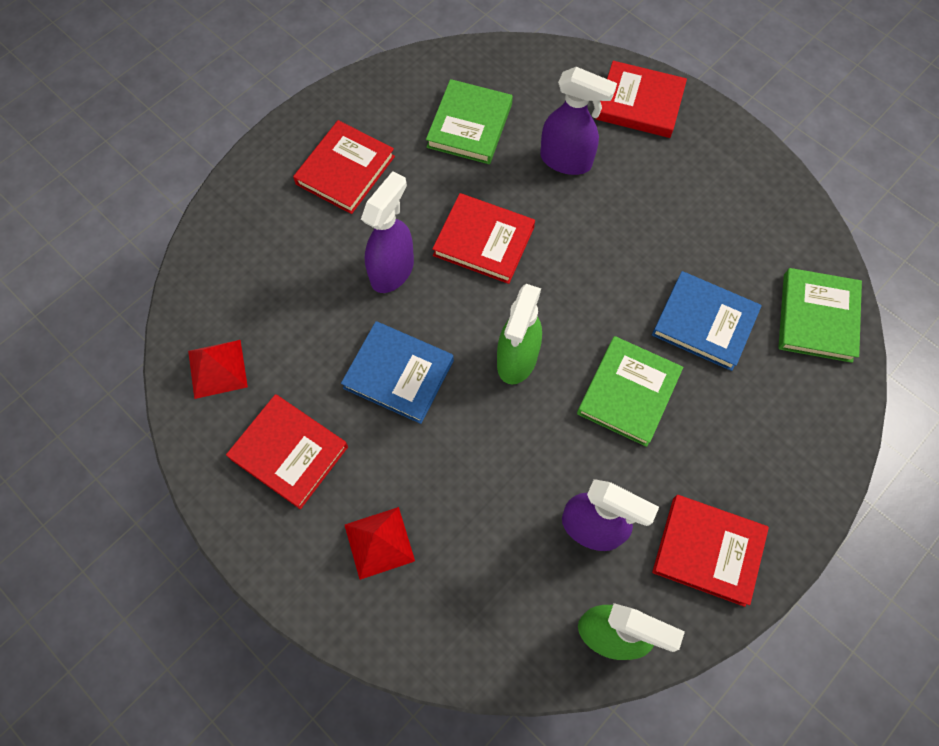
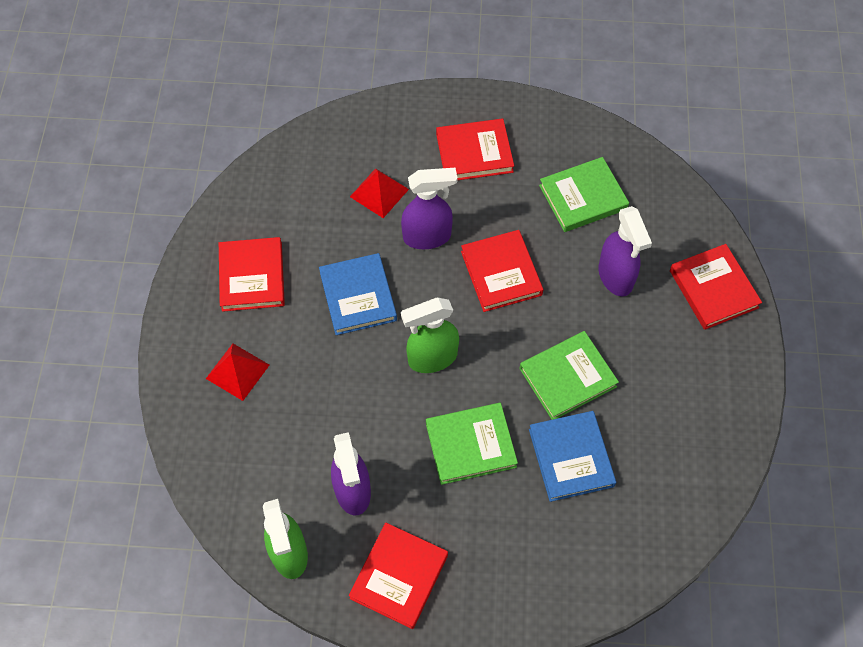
camera: 50 degrees right, 5 degrees down
red pyramid [188,340,248,399] -> red pyramid moved to [350,168,409,218]
red book [652,495,769,607] -> red book turned 45 degrees clockwise [349,523,448,629]
green book [778,268,862,363] -> green book moved to [519,331,619,420]

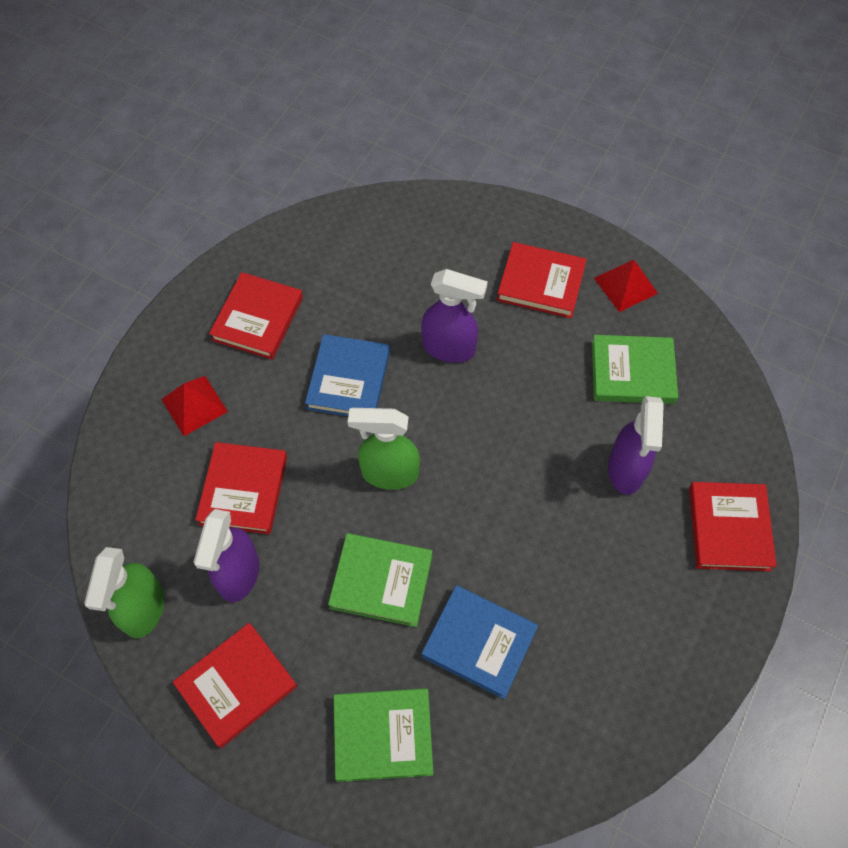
camera: 25 degrees right, 0 degrees up
red pyramid [350,168,409,218] -> red pyramid moved to [594,260,658,312]
red book [461,230,543,312] -> red book moved to [195,442,287,534]
green book [519,331,619,420] -> green book moved to [334,688,433,782]
blue book [529,411,616,502] -> blue book turned 75 degrees counterclockwise [421,585,538,699]

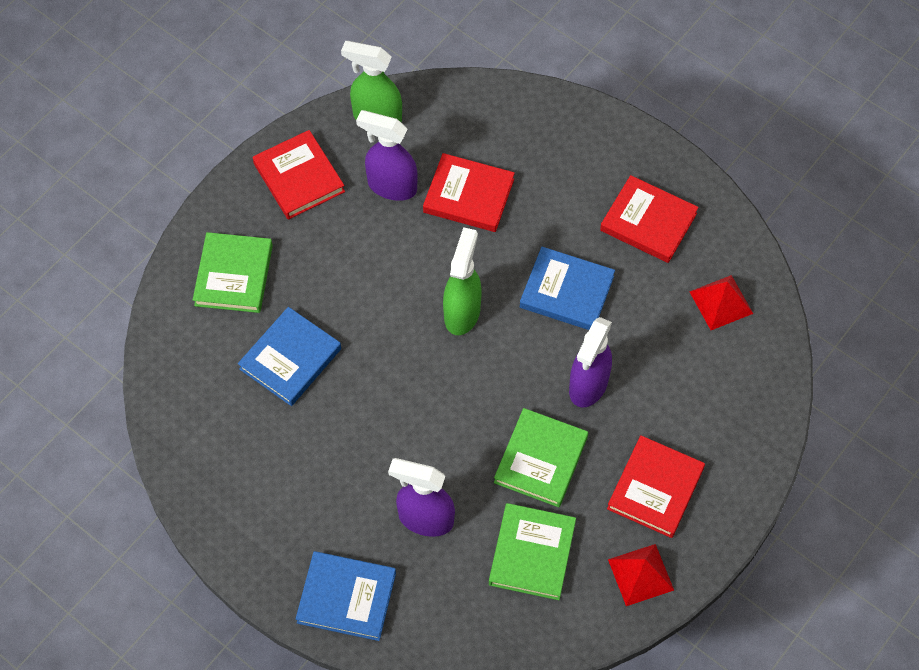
camera: 100 degrees right, 0 degrees up
red pyramid [161,376,228,436] -> red pyramid moved to [689,275,753,330]
green book [328,533,432,627] -> green book moved to [494,408,588,507]
red book [689,482,777,571] -> blue book [296,551,396,641]

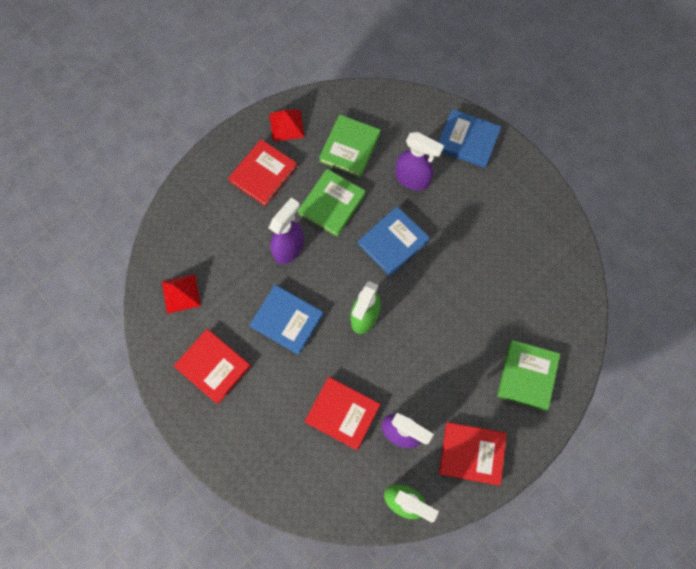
camera: 170 degrees left, 10 degrees up
blue book [238,307,341,406] -> blue book moved to [358,206,430,276]
red book [253,130,345,220] -> red book turned 60 degrees counterclockwise [439,422,507,486]

